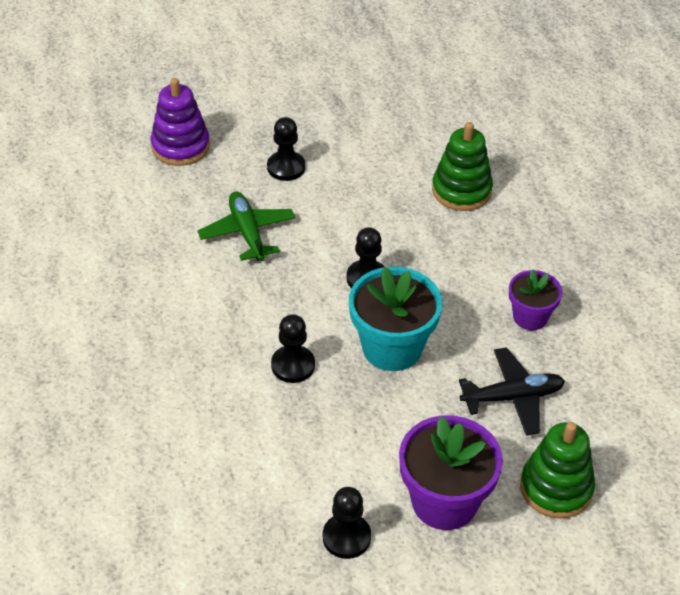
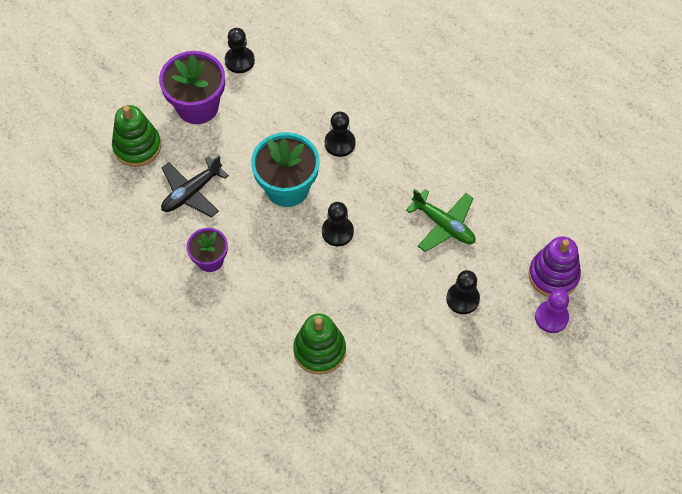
camera: 150 degrees right, 15 degrees up
none -> purple pawn [535,289,569,333]

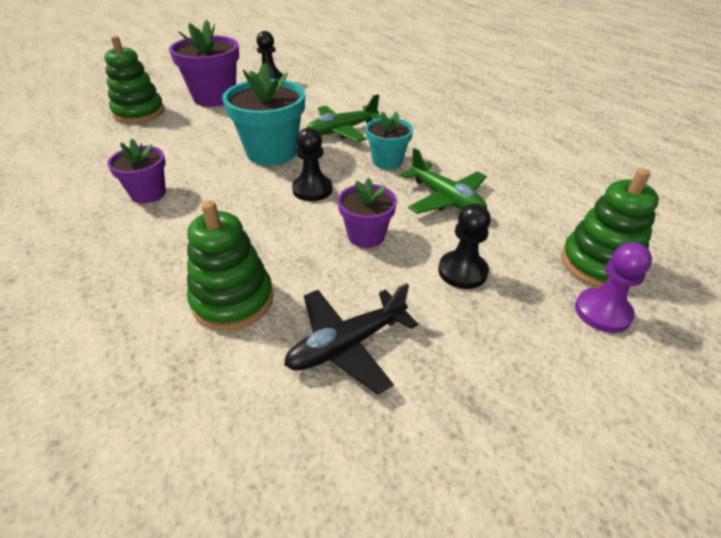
camera: 10 degrees right, 20 degrees down
black plane [161,155,229,217] -> black plane moved to [284,283,418,395]
black pawn [325,112,355,157] -> green plane [307,94,381,142]
purple stacking toy [529,236,581,297] -> green stacking toy [561,168,659,288]
none -> purple flower pot [338,178,397,248]
none -> turquoise flower pot [365,111,413,169]

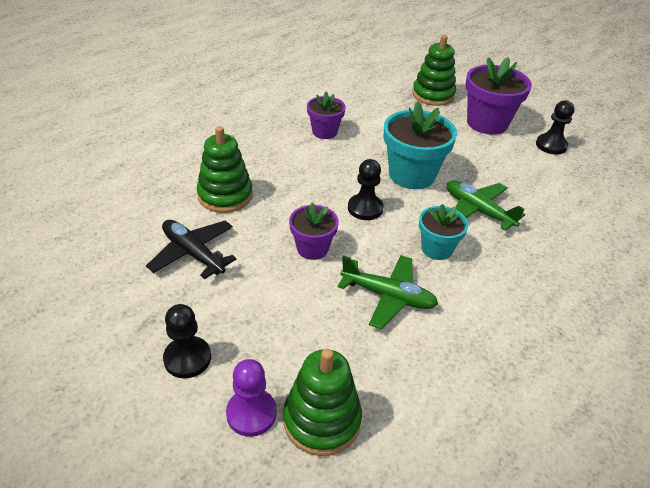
camera: 75 degrees right, 0 degrees up
green plane [400,148,487,214] -> green plane turned 105 degrees counterclockwise [338,255,438,329]
black pawn [438,204,491,289] -> black pawn moved to [163,304,211,378]

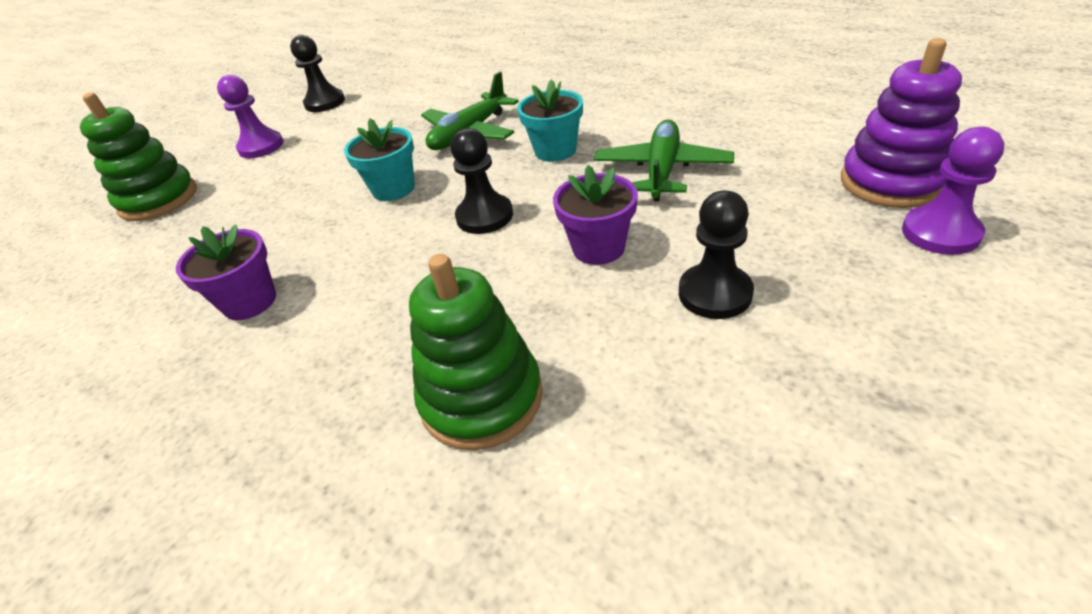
camera: 90 degrees left, 0 degrees up
black plane [146,220,237,279] -> none
black pawn [163,304,211,378] -> black pawn moved to [679,191,754,319]
green stacking toy [283,349,362,456] -> purple stacking toy [841,38,962,208]
turquoise flower pot [384,101,457,189] -> turquoise flower pot [344,118,415,201], size x0.59
purple flower pot [465,57,532,135] -> purple pawn [217,75,283,158]

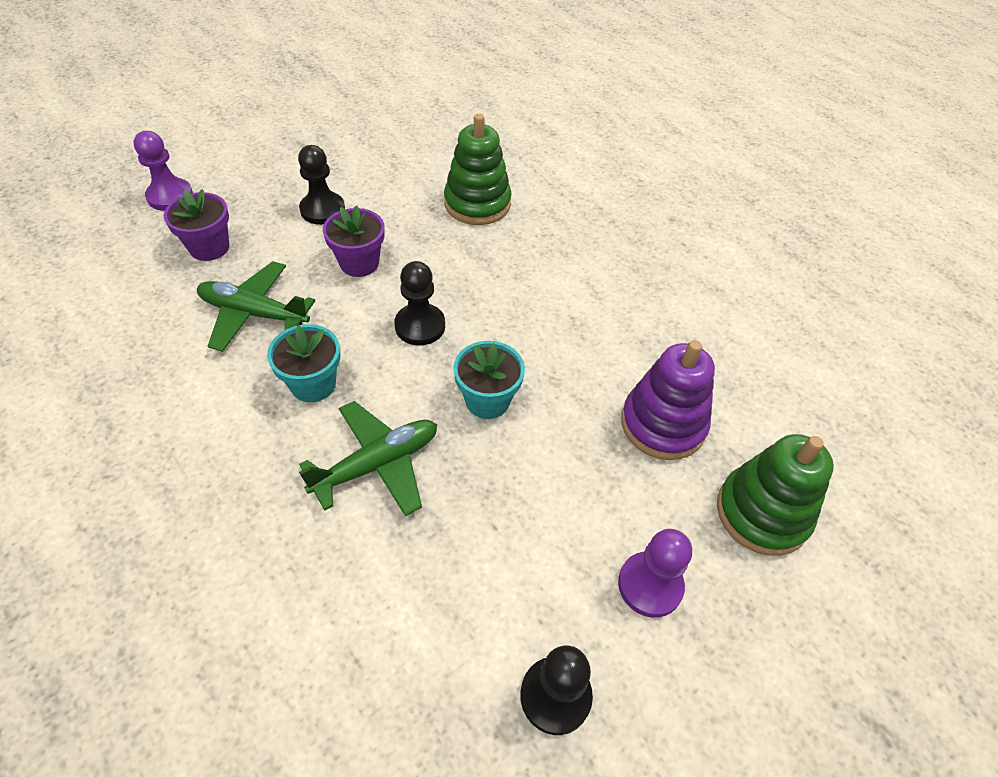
camera: 170 degrees left, 10 degrees up
purple flower pot [176,224,276,320] -> purple flower pot moved to [164,189,229,261]
green plane [594,120,734,202] -> green plane turned 75 degrees clockwise [197,261,315,352]
purple stacking toy [841,38,962,208] -> purple stacking toy moved to [621,340,715,460]

